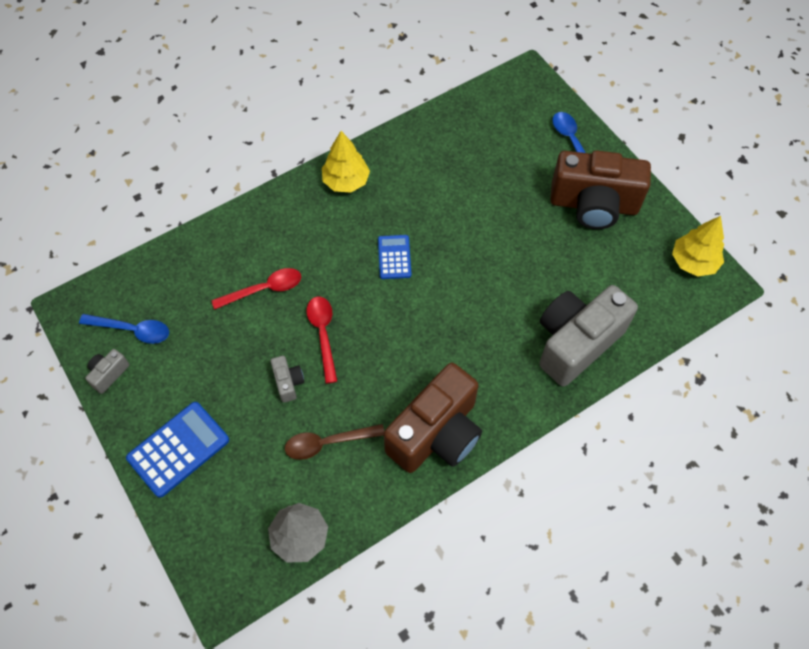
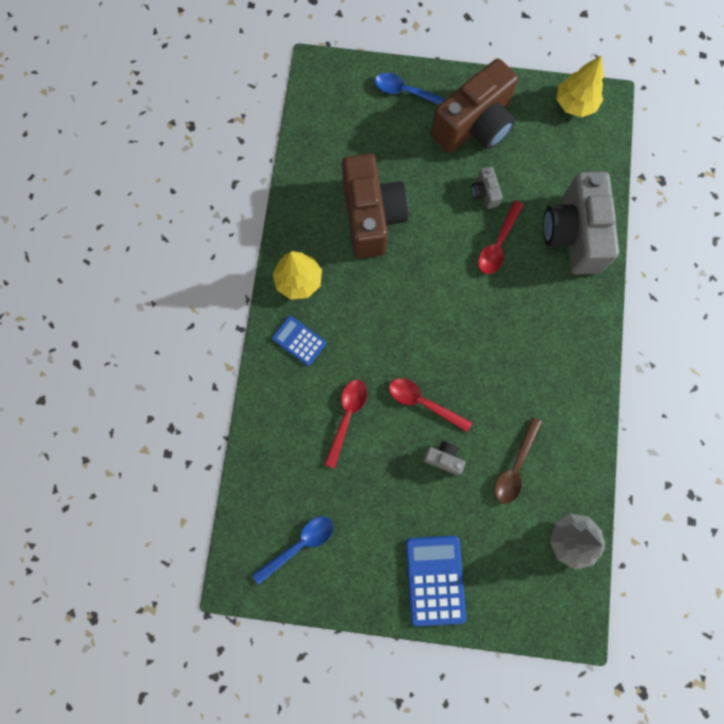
camera: 50 degrees left, 15 degrees up
grey camera [85,349,129,394] -> grey camera moved to [471,167,503,209]
blue calculator [378,235,412,279] -> blue calculator moved to [272,316,326,366]
brown camera [384,363,482,473] -> brown camera moved to [342,153,408,258]
none -> red spoon [478,201,523,274]

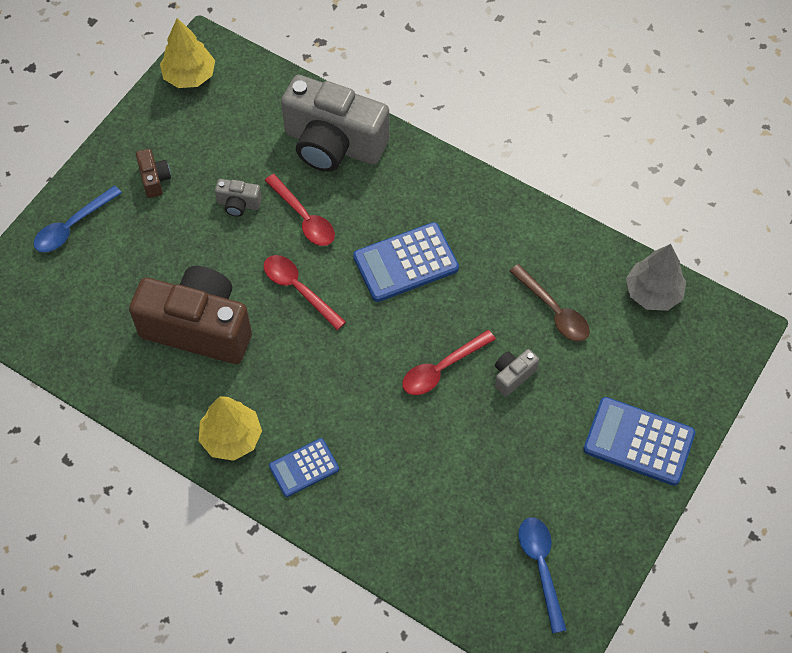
camera: 65 degrees left, 15 degrees down
red spoon [324,380,367,468] -> red spoon moved to [264,255,346,330]
brown camera [431,59,518,153] -> brown camera [136,149,171,198], size x0.41
none -> blue calculator [353,222,459,302]

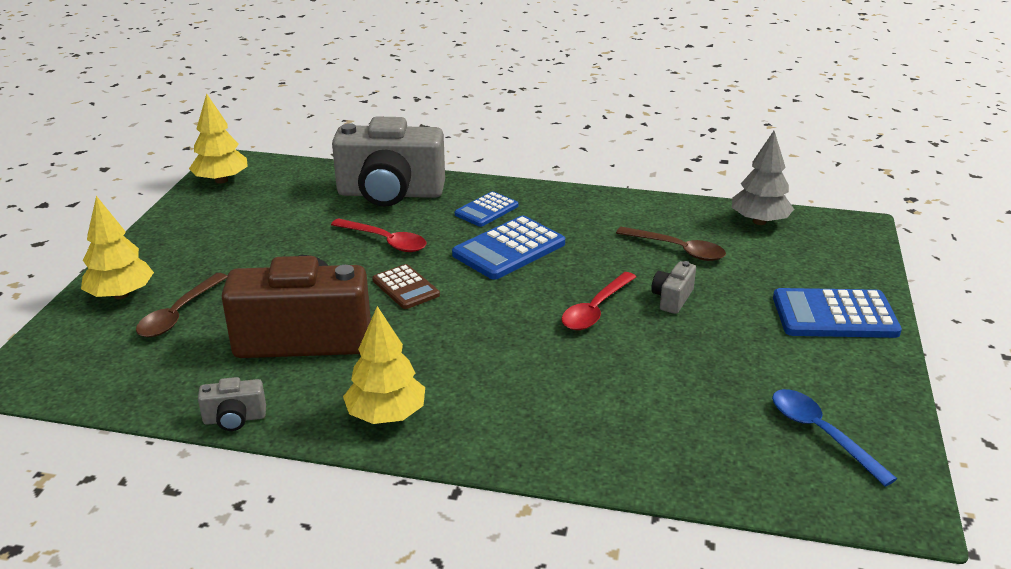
camera: 20 degrees left, 30 degrees down
blue spoon [34,185,122,253] -> yellow tree [81,196,154,299]
brown camera [136,149,171,198] -> none
grey camera [215,179,262,217] -> grey camera moved to [198,377,266,431]
red spoon [264,255,346,330] -> brown calculator [372,264,440,309]
blue calculator [269,438,339,497] -> blue calculator moved to [455,191,518,227]
none -> brown spoon [136,273,227,337]

